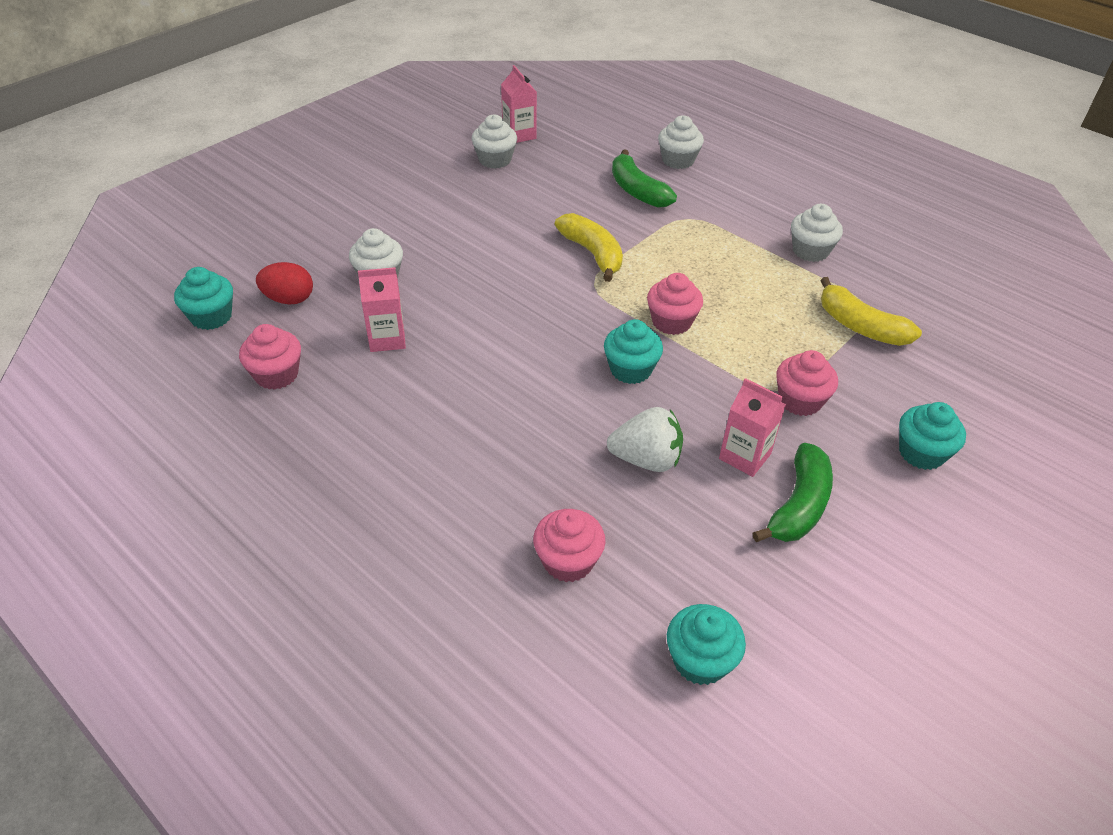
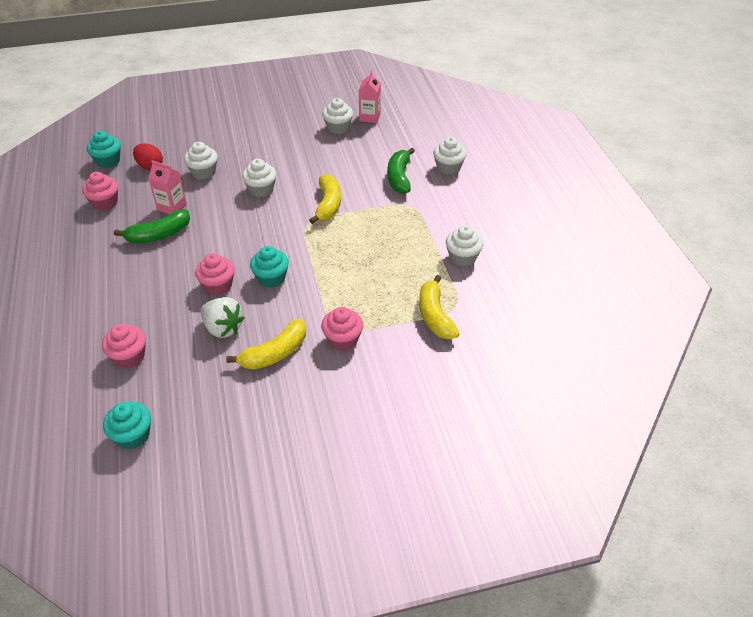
camera: 35 degrees right, 0 degrees up
pink cupcake [647,273,703,335] -> pink cupcake moved to [195,253,235,296]
pink carton [719,378,786,477] -> yellow banana [226,319,306,370]
green banana [752,443,833,542] -> green banana moved to [114,209,190,244]
turquoise cupcake [899,402,966,470] -> none
none -> white cupcake [242,159,277,197]

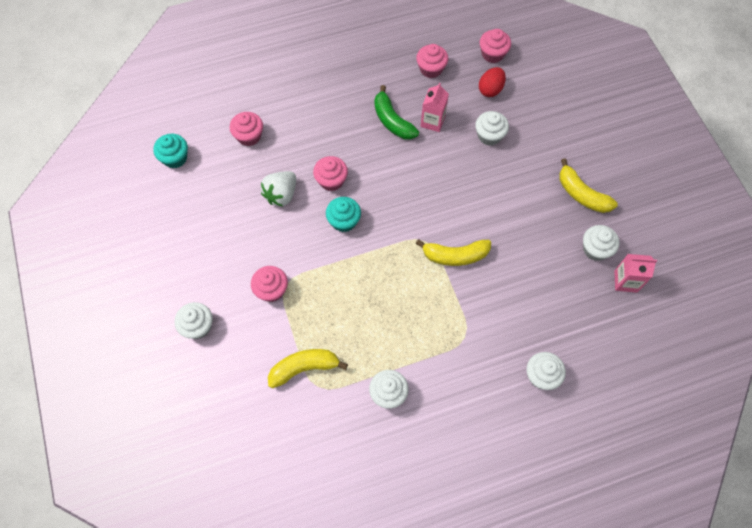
camera: 85 degrees right, 20 degrees up
turquoise cupcake [87,131,121,168] -> pink cupcake [480,29,511,63]
yellow banana [226,319,306,370] -> yellow banana moved to [559,158,618,213]
white cupcake [242,159,277,197] -> white cupcake moved to [175,302,213,339]
green banana [388,148,415,194] -> none

